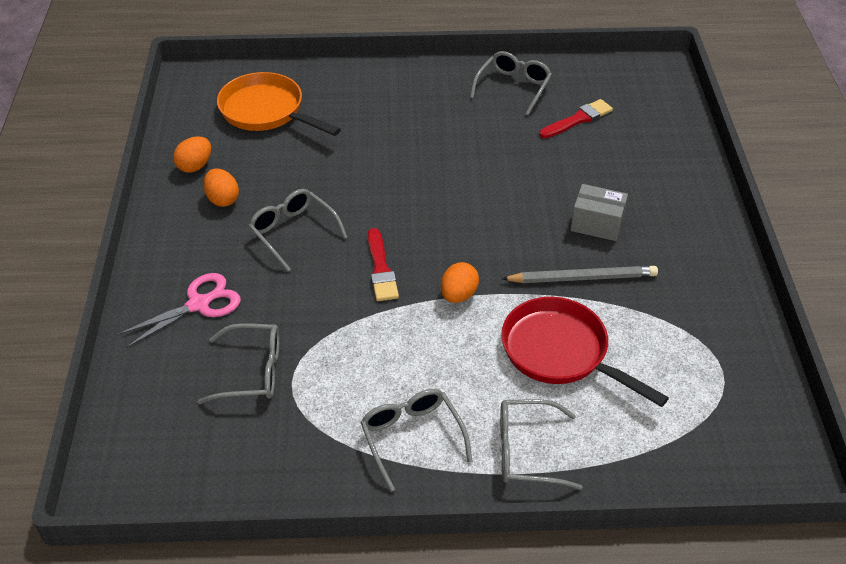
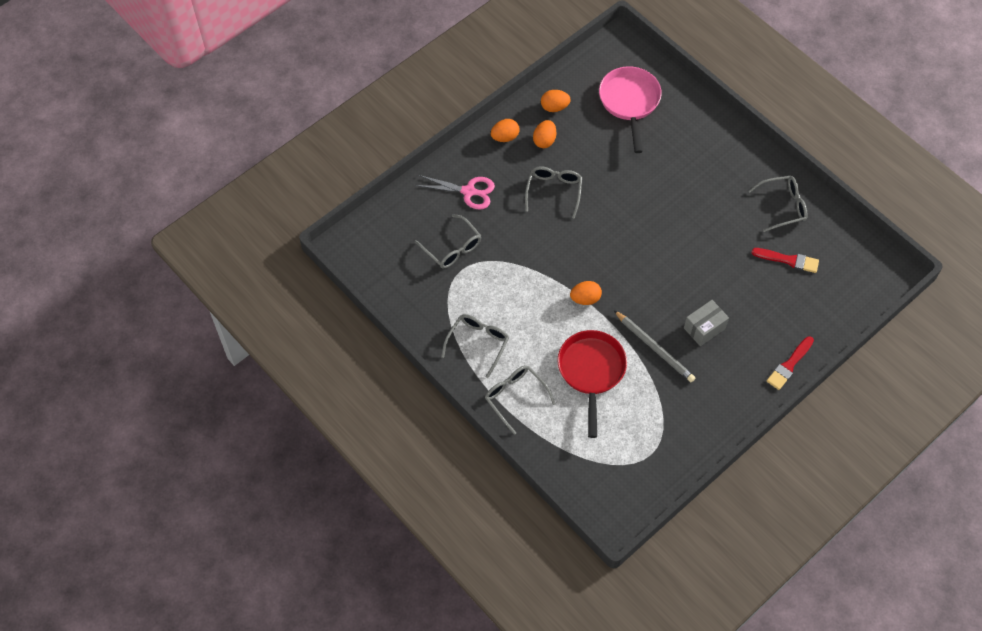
camera: 50 degrees right, 15 degrees up
orange pan [217,72,341,136] -> pink pan [599,66,662,153]
red brush [368,228,399,301] -> red brush moved to [767,336,814,390]
grey box [571,184,628,241] -> grey box turned 75 degrees clockwise [684,300,729,346]
none -> orange egg [491,119,519,142]

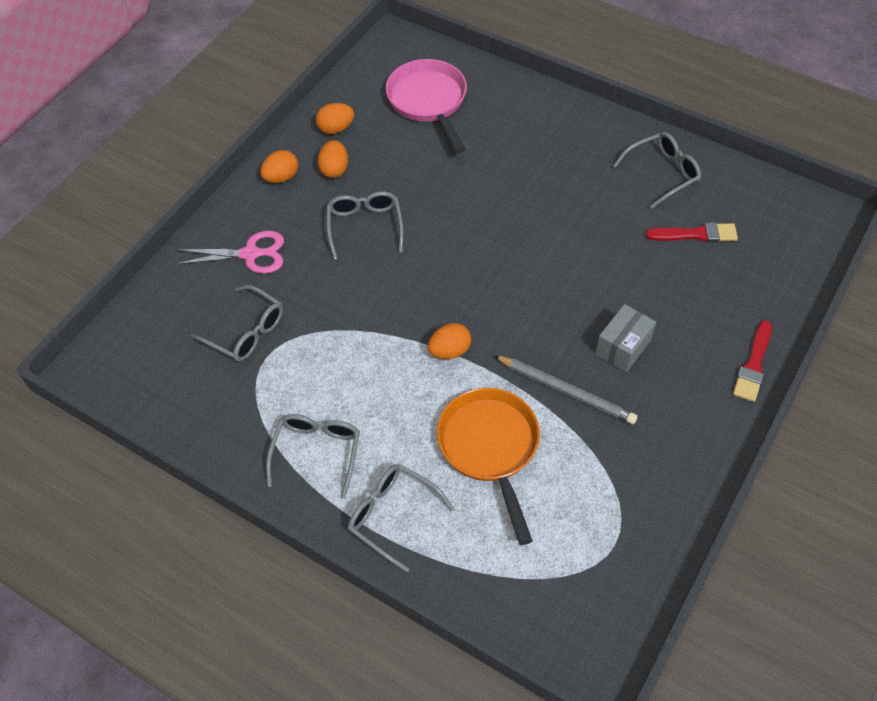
camera: 15 degrees left, 5 degrees down
red pan [557,330,627,438] -> orange pan [437,388,540,545]

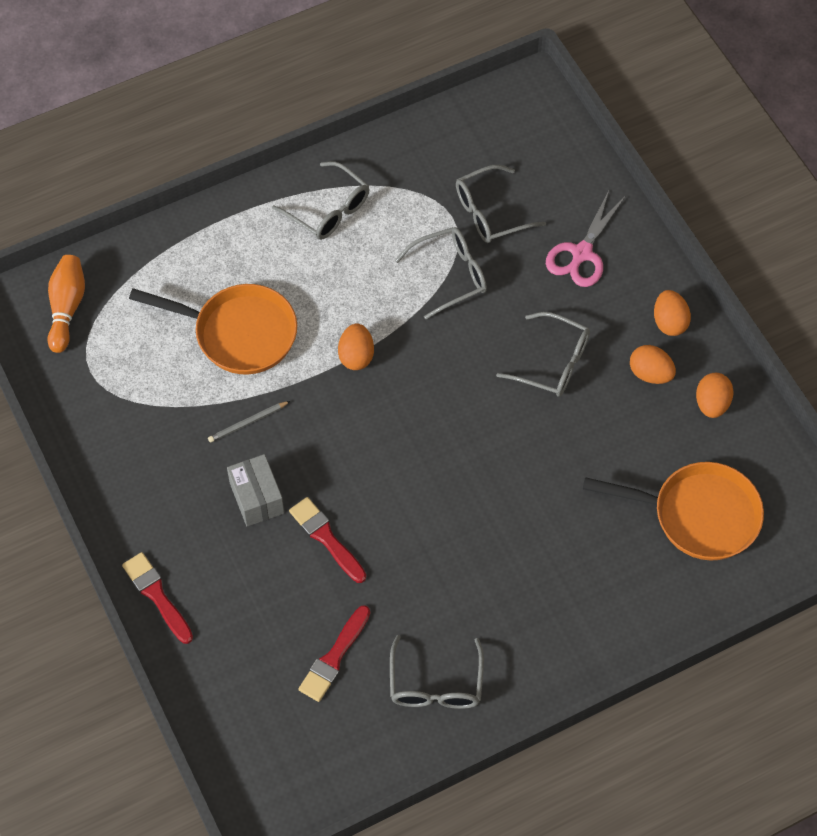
camera: 120 degrees right, 5 degrees up
grey glasses [348,464,454,572] -> grey glasses moved to [395,227,487,319]
pink pan [386,59,467,153] -> orange pan [583,462,764,561]
grey pencil [494,355,638,424] -> grey pencil [208,401,290,443], size x0.56
none -> orange bowling pin [48,255,85,353]
none -> red brush [289,497,366,583]

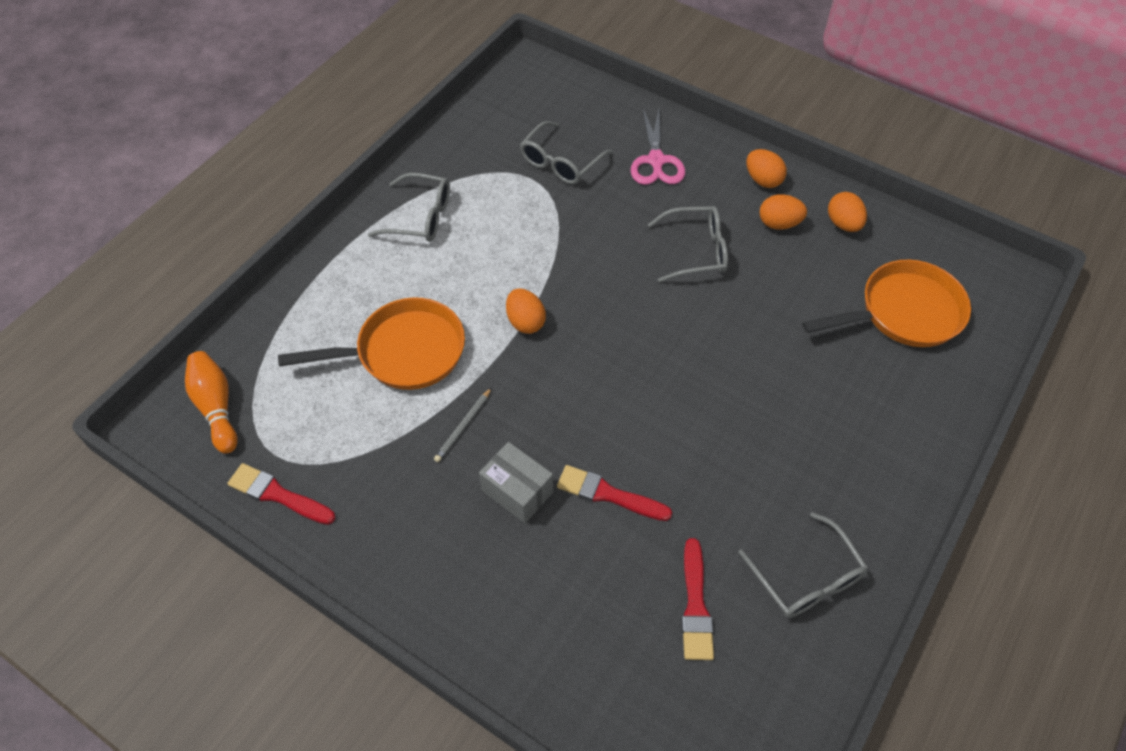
camera: 30 degrees left, 5 degrees down
red brush [122,552,193,644] -> red brush moved to [227,463,336,525]
grey glasses [395,227,487,319] -> none

